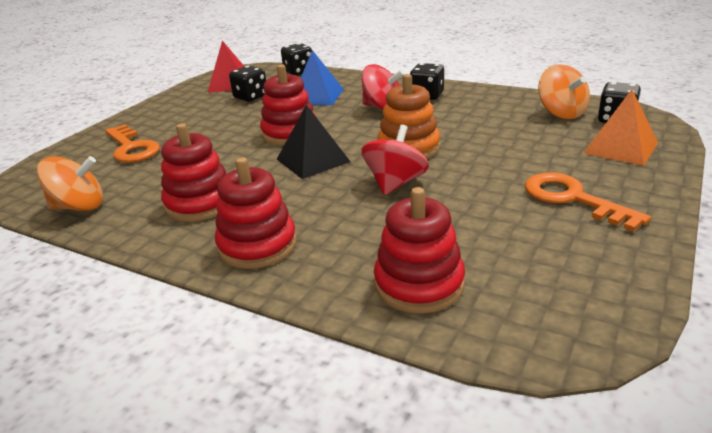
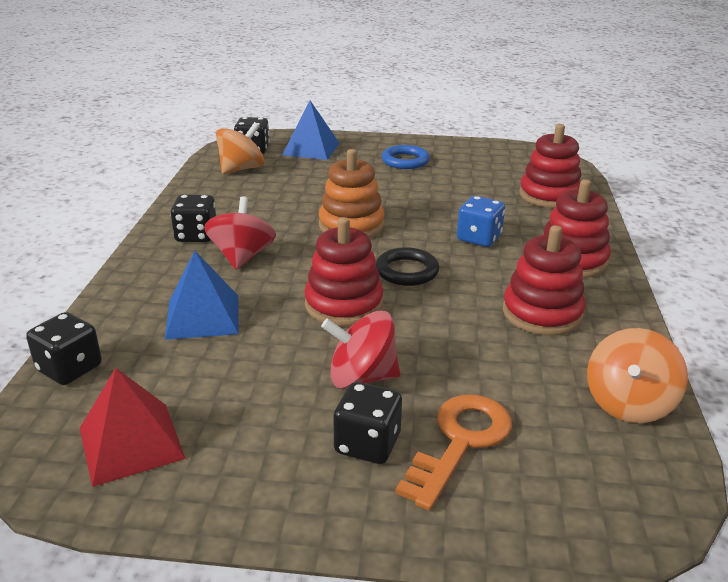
camera: 115 degrees left, 0 degrees up
orange spinning top [37,156,103,211] -> orange spinning top turned 120 degrees counterclockwise [587,328,688,423]
black dice [229,66,266,102] -> black dice moved to [333,382,402,464]
black pyramid [277,105,351,179] -> black ring [375,247,439,286]
red spinning top [362,125,429,195] -> red spinning top moved to [321,311,400,389]
orange key [525,173,651,232] -> blue ring [382,145,430,169]
orange pyramid [583,89,658,166] -> blue pyramid [282,101,340,160]
none -> blue dice [457,196,505,247]

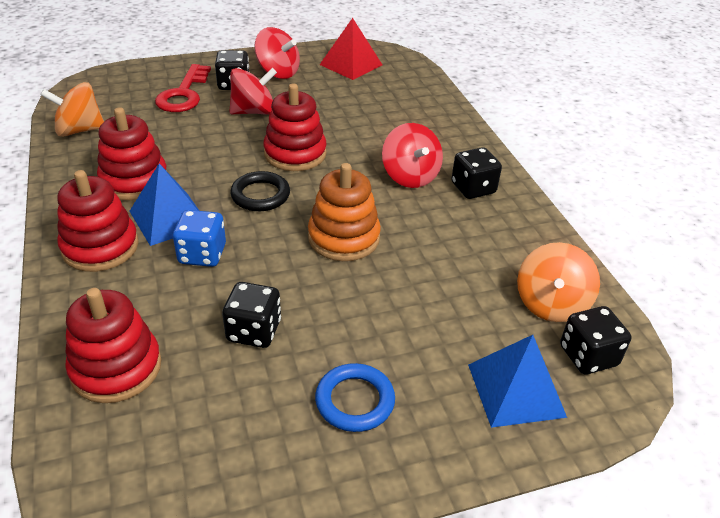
camera: 155 degrees right, 10 degrees up
black dice [26,312,102,385] -> black dice moved to [222,282,281,348]
blue pyramid [165,251,239,340] -> blue pyramid moved to [130,163,199,246]
orange key [395,394,512,511] -> red key [155,64,211,112]
orange spinning top [587,328,688,423] -> orange spinning top turned 105 degrees counterclockwise [40,82,104,137]
none -> red spinning top [254,27,300,79]

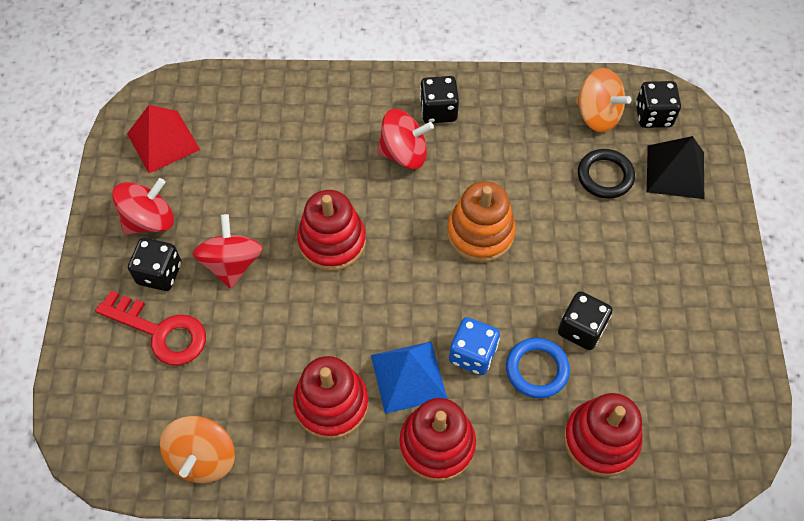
camera: 70 degrees left, 20 degrees up
black ring [230,171,290,211] -> black ring moved to [578,149,635,199]
blue ring [315,363,395,432] -> blue ring moved to [506,338,570,398]
blue pyramid [468,335,567,428] -> black pyramid [647,136,704,199]

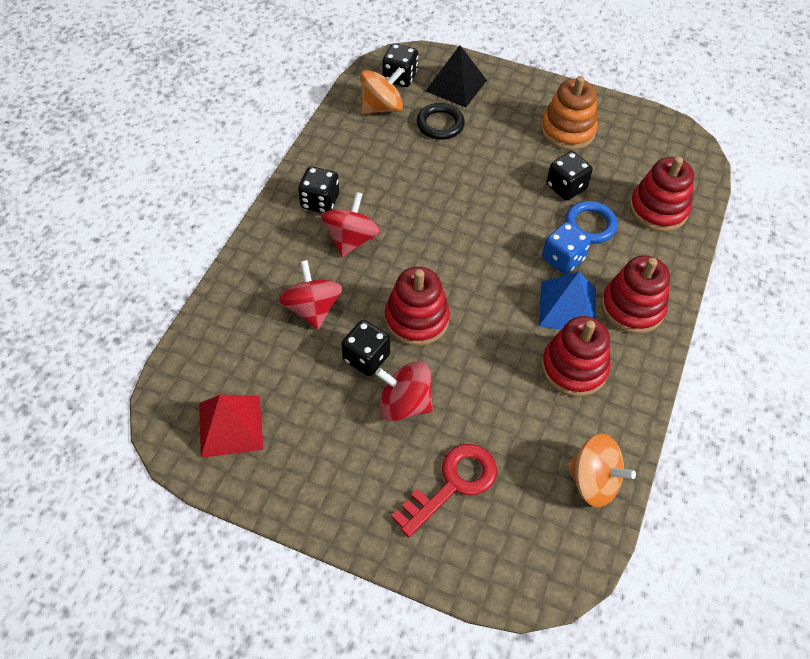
camera: 70 degrees left, 5 degrees down
red spinning top [112,178,174,235] -> red spinning top moved to [279,260,342,329]
black dice [128,238,181,291] -> black dice moved to [341,320,390,376]
orange stacking toy [447,181,516,263] -> orange stacking toy moved to [541,76,598,150]

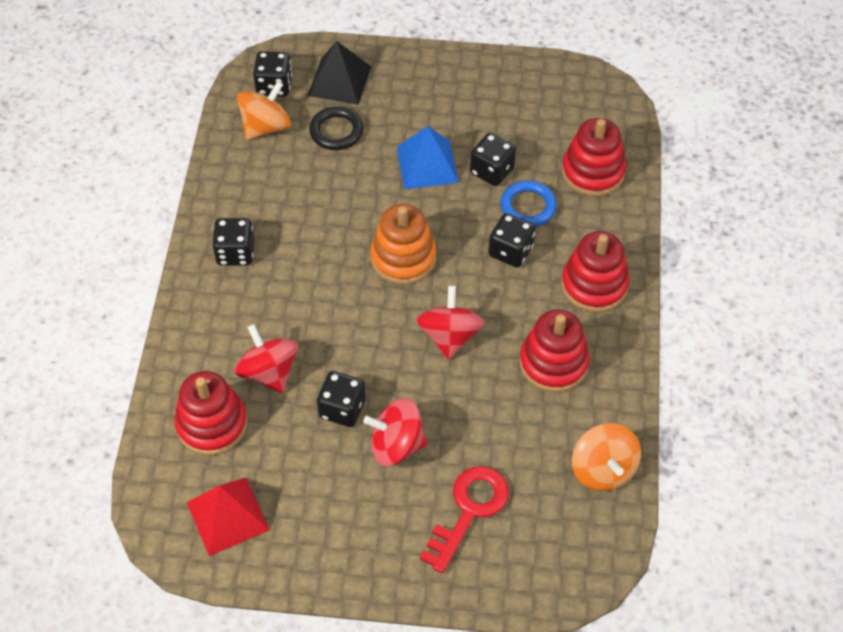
camera: 15 degrees left, 0 degrees up
red spinning top [321,192,380,257] -> red spinning top moved to [417,285,485,359]
red stacking toy [385,267,450,346] -> red stacking toy moved to [174,371,247,455]
blue pyramid [539,272,596,329] -> blue pyramid moved to [397,126,459,189]
orange stacking toy [541,76,598,150] -> orange stacking toy moved to [370,204,436,284]
blue dice [542,222,591,274] -> black dice [488,213,536,267]
orange spinning top [566,434,636,507] -> orange spinning top turned 60 degrees clockwise [572,423,641,491]

